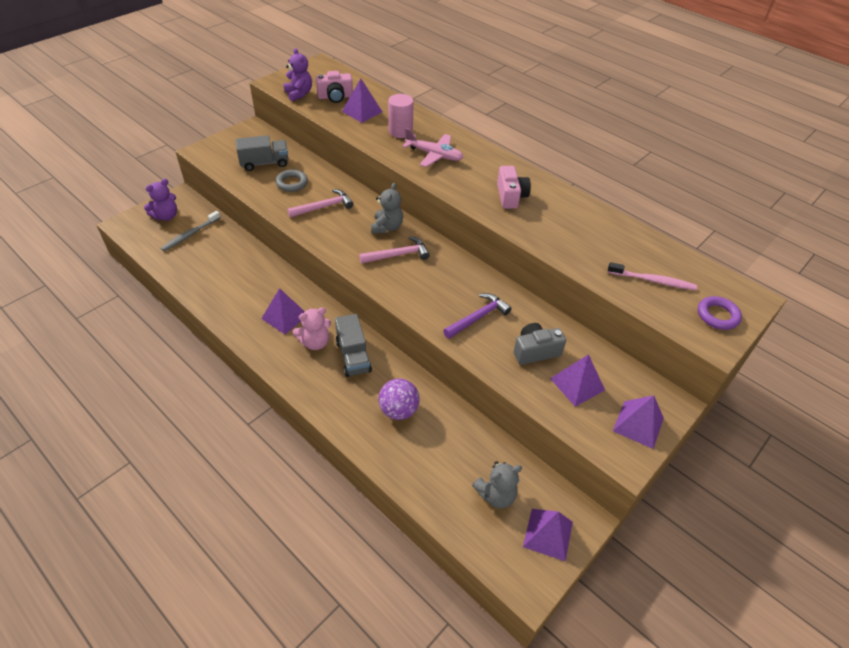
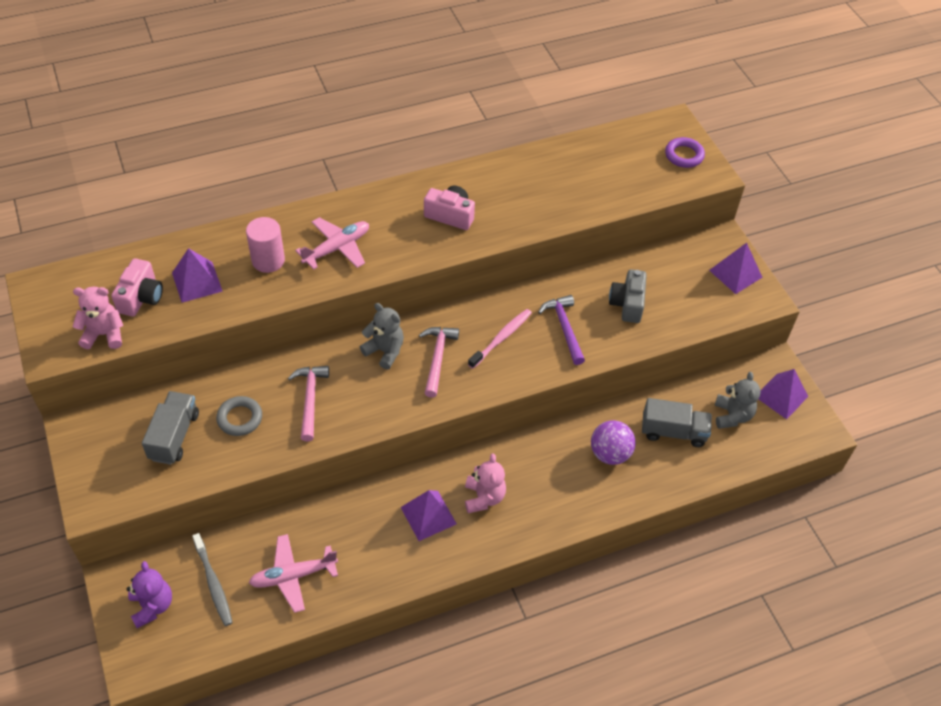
camera: 65 degrees left, 5 degrees up
purple teddy bear [283,48,312,101] -> pink teddy bear [73,287,123,349]
grey truck [335,314,372,377] -> grey truck moved to [642,398,712,447]
purple pyramid [550,354,605,407] -> none
pink toothbrush [608,262,697,290] -> pink toothbrush moved to [468,309,532,369]
none -> pink plane [249,534,338,613]

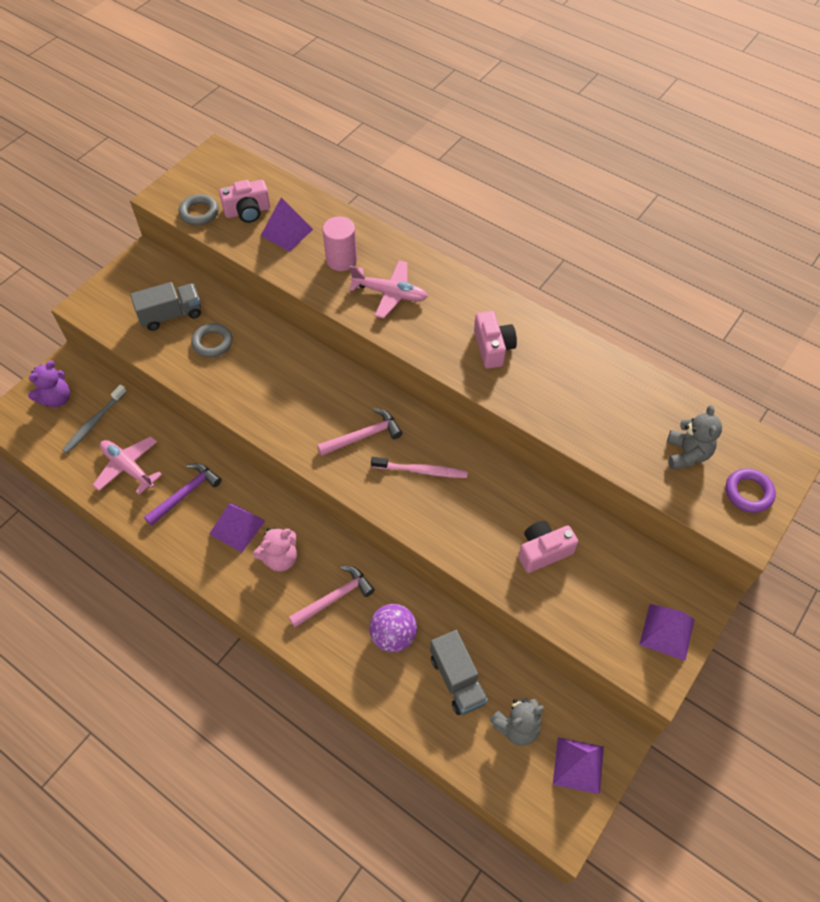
camera: 60 degrees right, 5 degrees up
pink teddy bear [73,287,123,349] -> grey ring [179,194,219,225]
pink hammer [288,366,329,441] -> pink hammer moved to [289,566,375,627]
grey teddy bear [360,303,404,369] -> grey teddy bear moved to [667,405,722,469]
purple hammer [538,295,585,365] -> purple hammer moved to [144,463,222,526]
grey camera [609,269,647,323] -> pink camera [518,521,578,573]

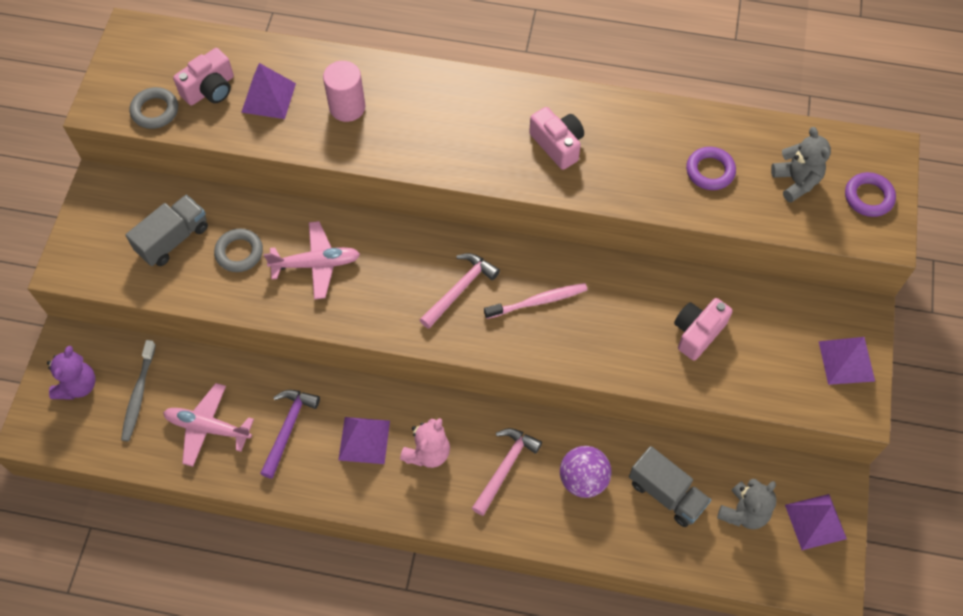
camera: 25 degrees left, 5 degrees up
pink plane [349,260,428,319] -> pink plane moved to [264,221,360,299]
none -> purple ring [686,147,736,190]

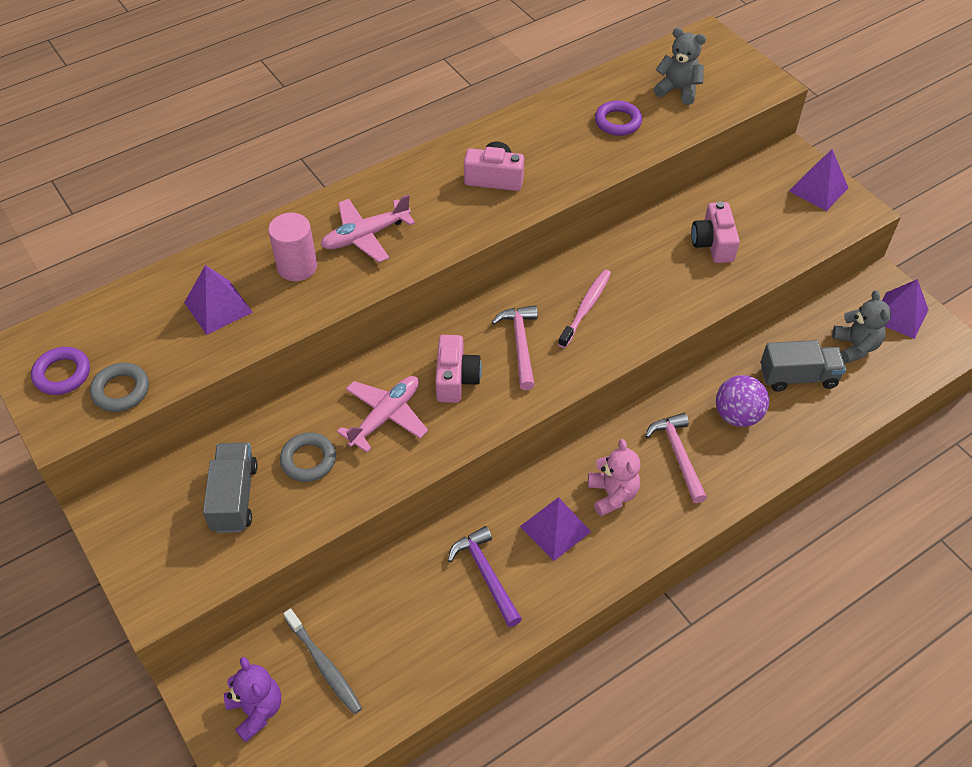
camera: 45 degrees left, 10 degrees down
pink plane [163,383,254,467] -> pink plane moved to [320,195,415,263]
pink camera [173,48,234,105] -> pink camera moved to [435,335,482,403]
purple ring [845,172,896,217] -> purple ring moved to [31,347,90,395]

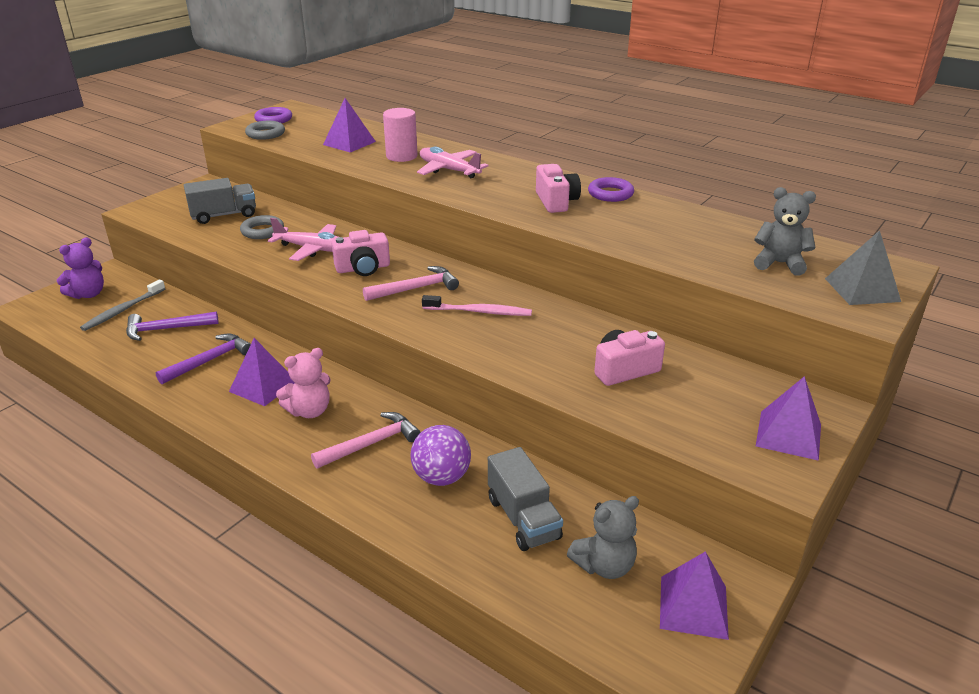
camera: 70 degrees right, 20 degrees down
purple ring [595,100,642,136] -> purple ring moved to [588,177,634,202]
grey teddy bear [654,28,706,105] -> grey teddy bear turned 75 degrees counterclockwise [754,187,816,276]
none -> purple hammer [126,312,219,341]
none -> grey pyramid [825,230,901,305]

